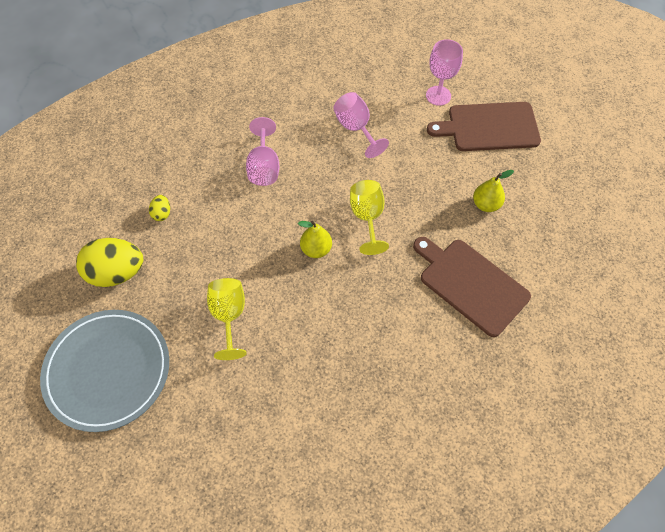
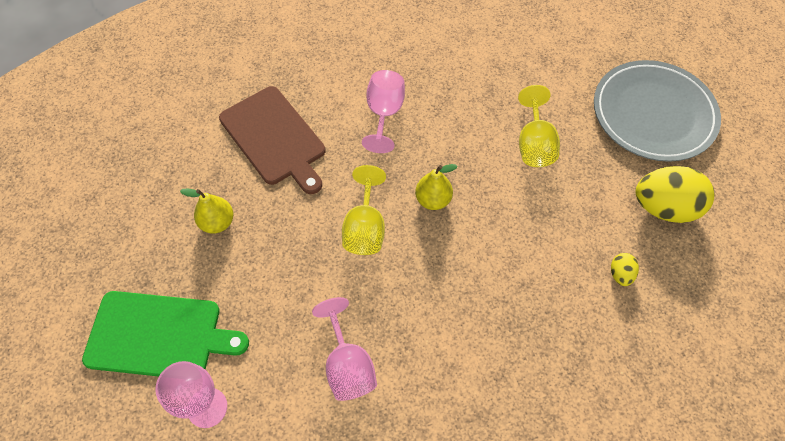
camera: 170 degrees left, 0 degrees up
pink goblet [246,117,279,186] -> pink goblet moved to [362,70,405,153]
brown cutting board [427,102,541,151] -> green cutting board [82,291,249,377]

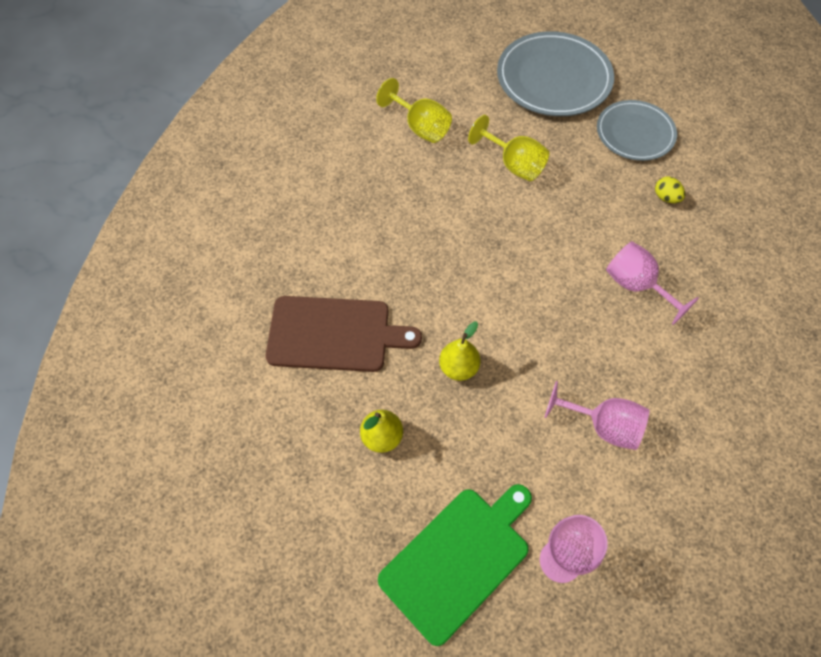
camera: 50 degrees left, 0 degrees up
yellow goblet [342,165,386,255] -> yellow goblet moved to [376,78,452,143]
pink goblet [362,70,405,153] -> pink goblet moved to [606,241,699,325]
yellow pear [415,164,458,210] -> yellow pear moved to [439,322,481,381]
yellow egg [635,166,715,223] -> grey plate [597,100,677,161]

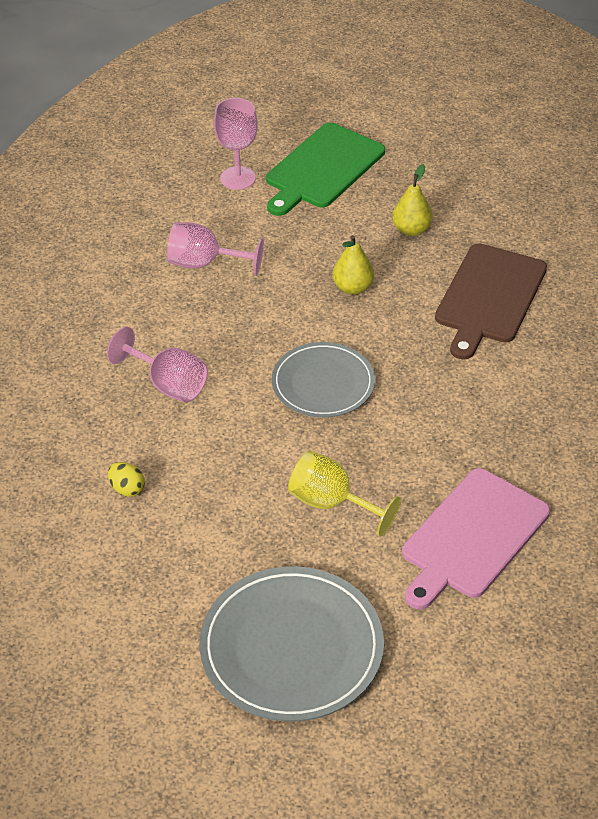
camera: 170 degrees right, 15 degrees down
brown cutting board [266,296,422,372] -> brown cutting board turned 60 degrees counterclockwise [435,243,547,360]
yellow goblet [376,78,452,143] -> pink cutting board [402,468,550,609]
grey plate [597,100,677,161] -> grey plate moved to [272,342,375,418]

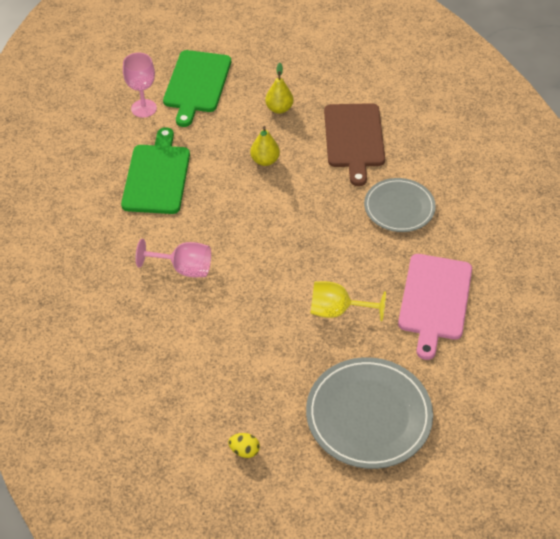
camera: 25 degrees left, 5 degrees up
yellow egg [108,462,145,497] -> yellow egg moved to [228,433,260,458]
pink goblet [167,222,264,276] -> green cutting board [121,127,190,214]
grey plate [272,342,375,418] -> grey plate moved to [364,178,436,232]

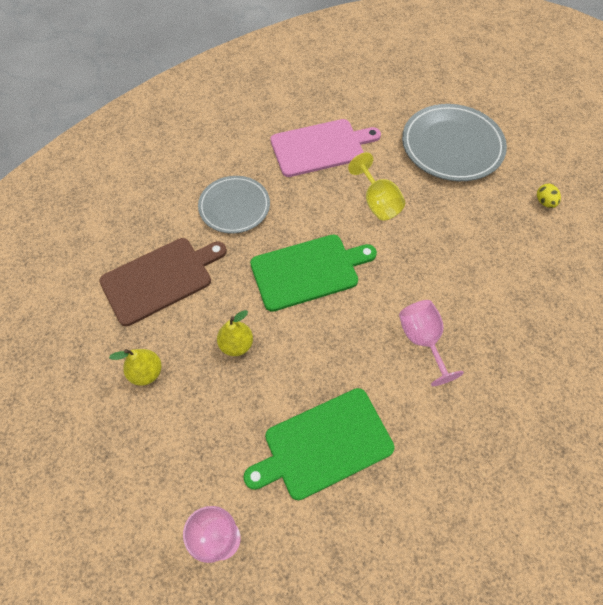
camera: 120 degrees left, 10 degrees up
green cutting board [163,50,231,127] -> green cutting board moved to [250,234,377,312]

